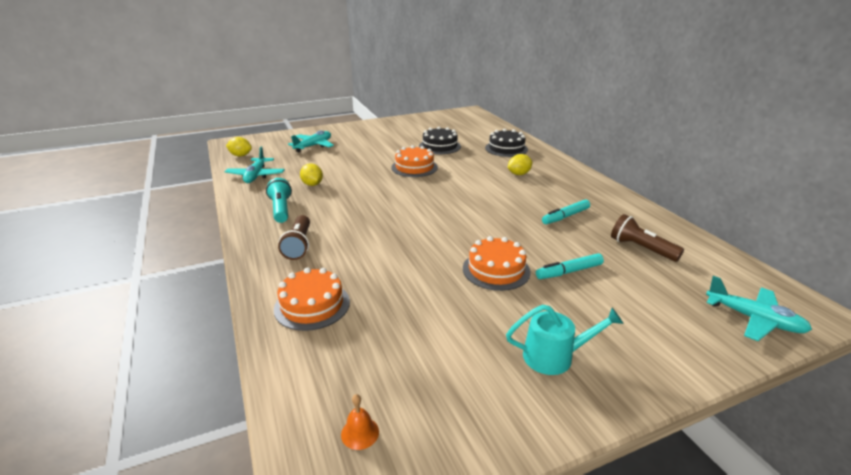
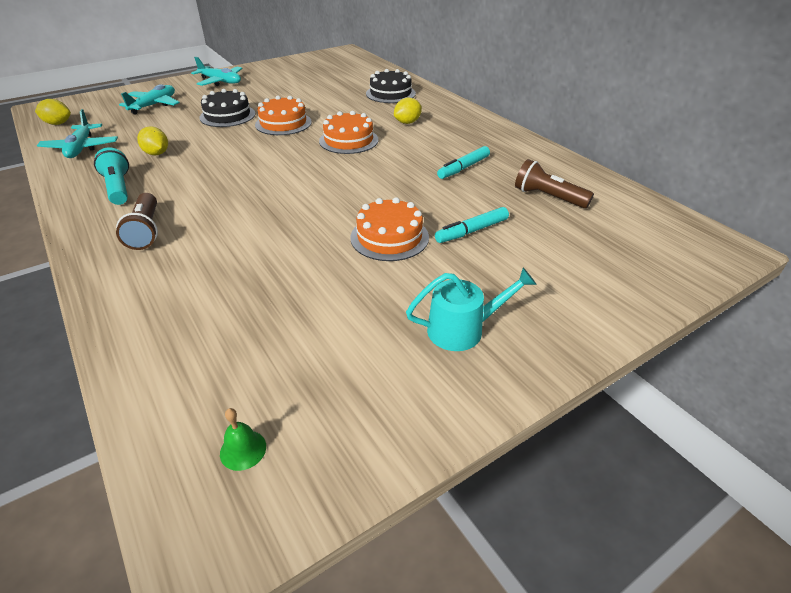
camera: 10 degrees left, 10 degrees up
orange cake [274,267,350,331] -> orange cake moved to [319,111,378,154]
orange bell [341,394,379,450] -> green bell [220,408,266,471]
black cake [419,127,461,154] -> black cake moved to [199,89,255,127]
turquoise plane [706,276,812,341] -> turquoise plane moved to [191,57,242,86]

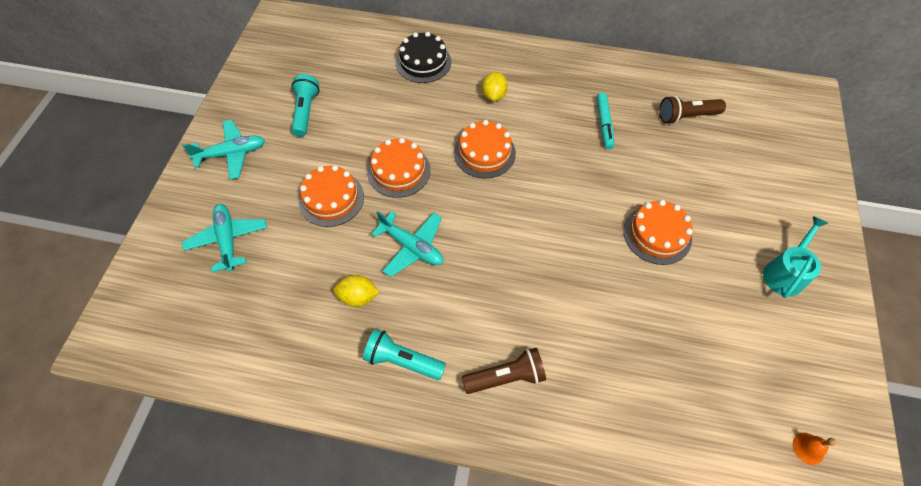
camera: 45 degrees left, 20 degrees up
yellow lemon [35,99,71,125] -> none
turquoise plane [37,109,118,158] -> turquoise plane moved to [371,211,443,277]
brown flashlight [116,193,158,250] -> brown flashlight turned 45 degrees counterclockwise [462,348,546,394]
black cake [199,89,255,127] -> orange cake [299,165,364,227]
green bell [220,408,266,471] -> orange bell [792,433,837,465]
turquoise marker [435,207,509,243] -> none
none -> turquoise flashlight [291,74,320,137]

